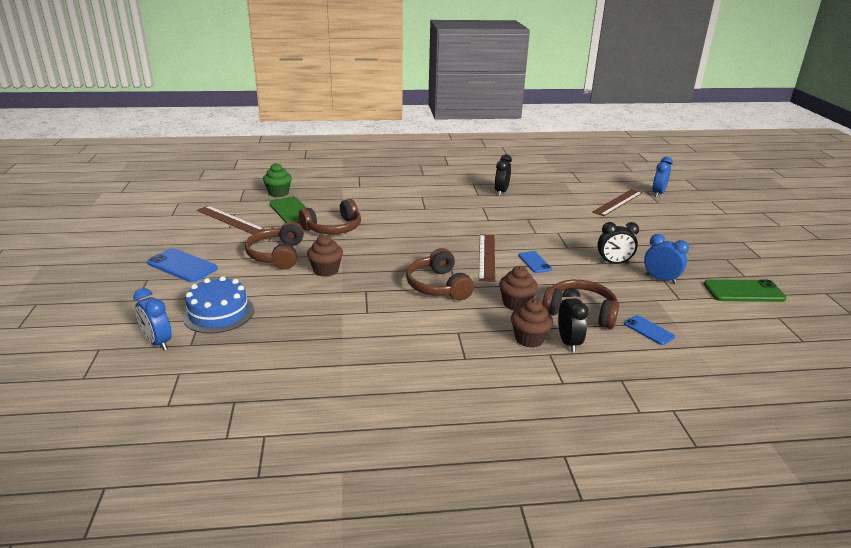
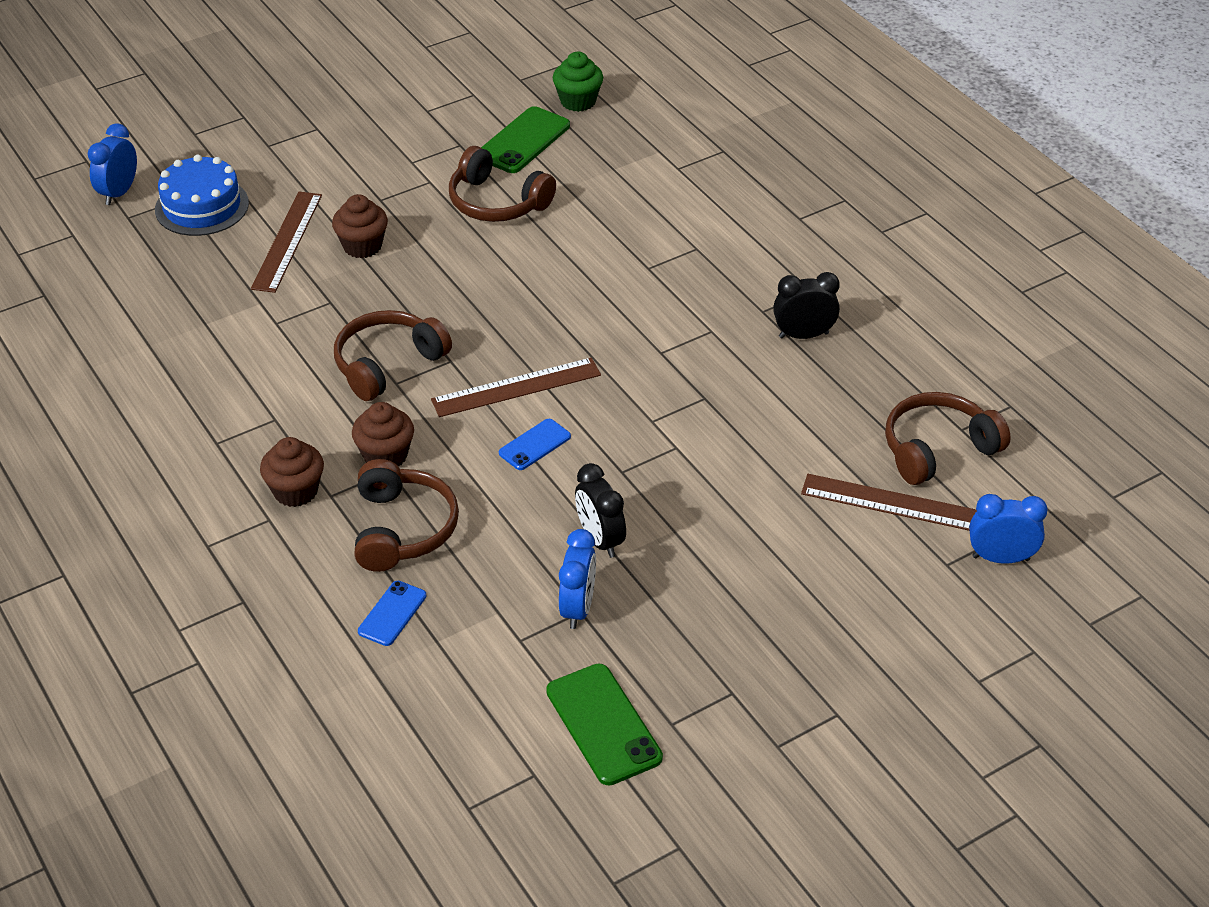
camera: 65 degrees right, 15 degrees up
blue phone [147,248,218,282] -> none
brown ruler [197,206,265,234] -> brown ruler moved to [251,192,322,293]
brown headphones [245,222,304,270] -> brown headphones moved to [885,392,1011,485]
black clock [558,288,589,353] -> none

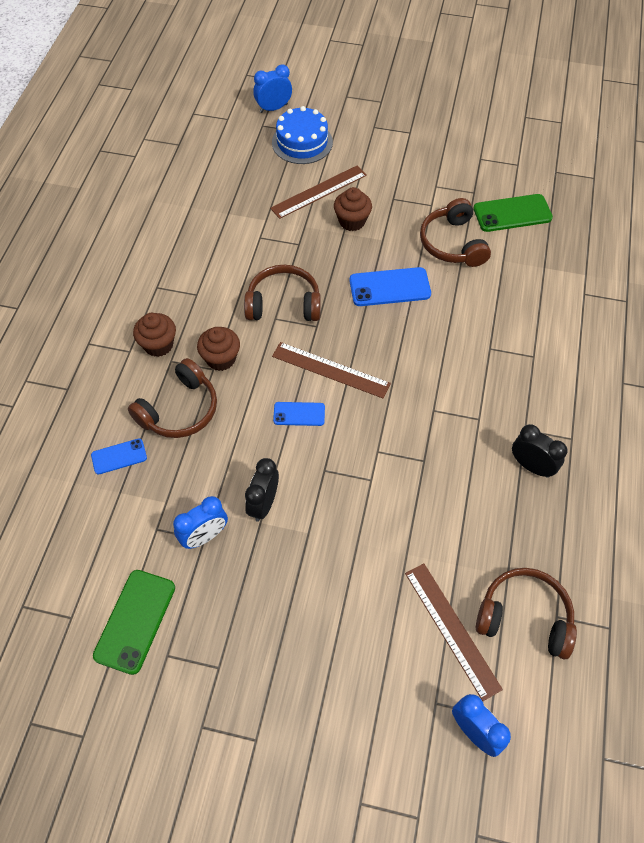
camera: 45 degrees right, 15 degrees up
green cupcake [553,52,603,112] -> none
none -> blue phone [349,267,431,306]

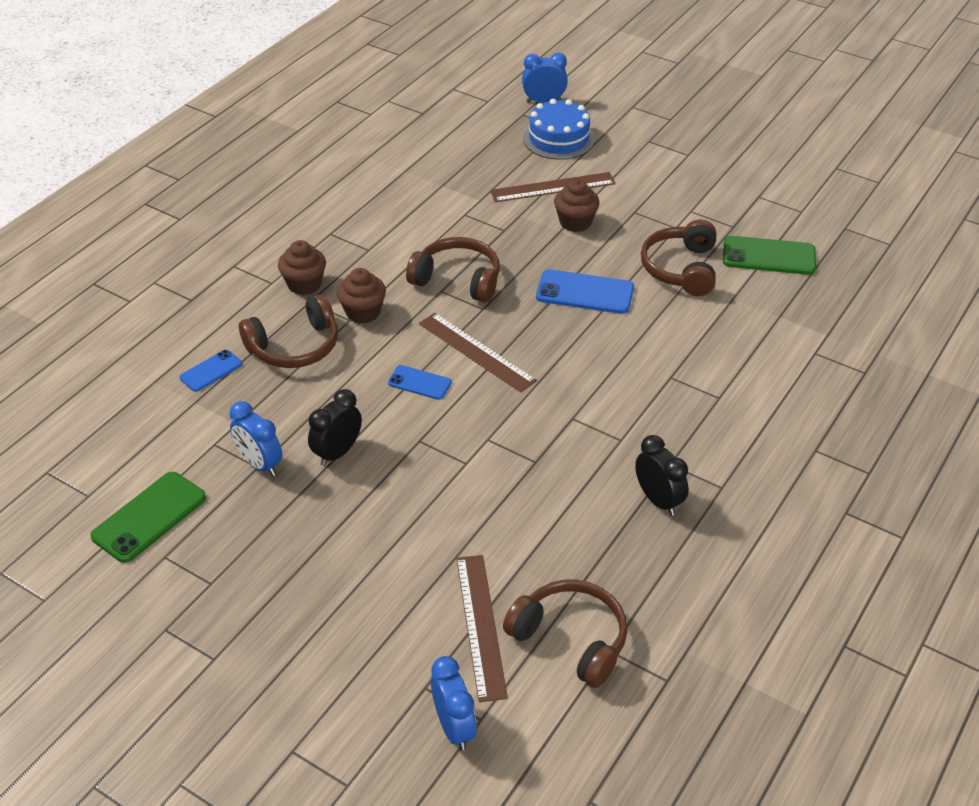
camera: 20 degrees right, 15 degrees down
blue phone [91,438,147,475] -> blue phone turned 45 degrees counterclockwise [180,350,242,392]
blue clock [173,496,228,549] -> blue clock turned 60 degrees clockwise [230,401,283,476]

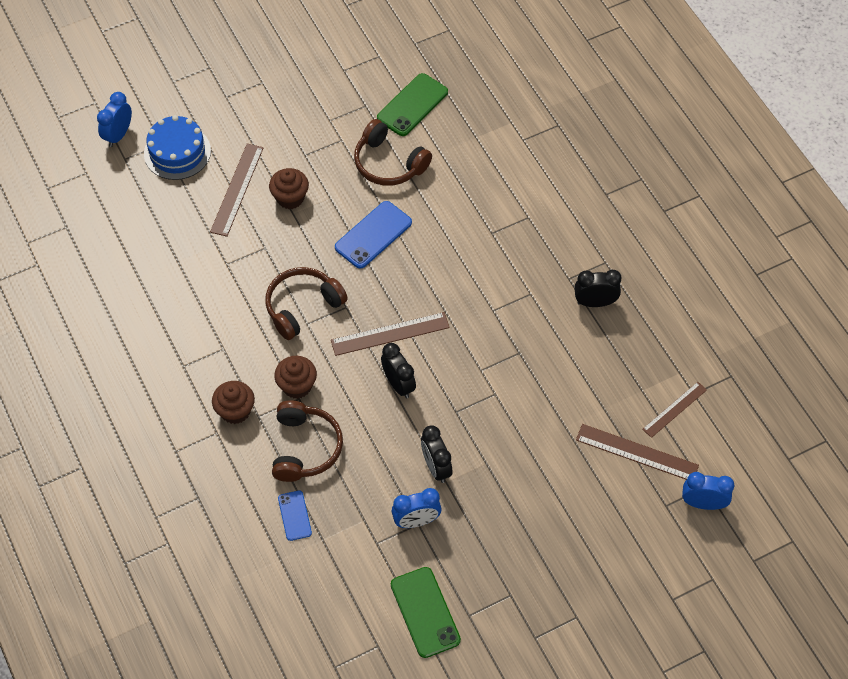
camera: 60 degrees left, 15 degrees up
blue phone [388,365,452,400] -> black clock [381,343,416,398]
brown headphones [503,580,627,688] -> brown ruler [642,382,707,438]

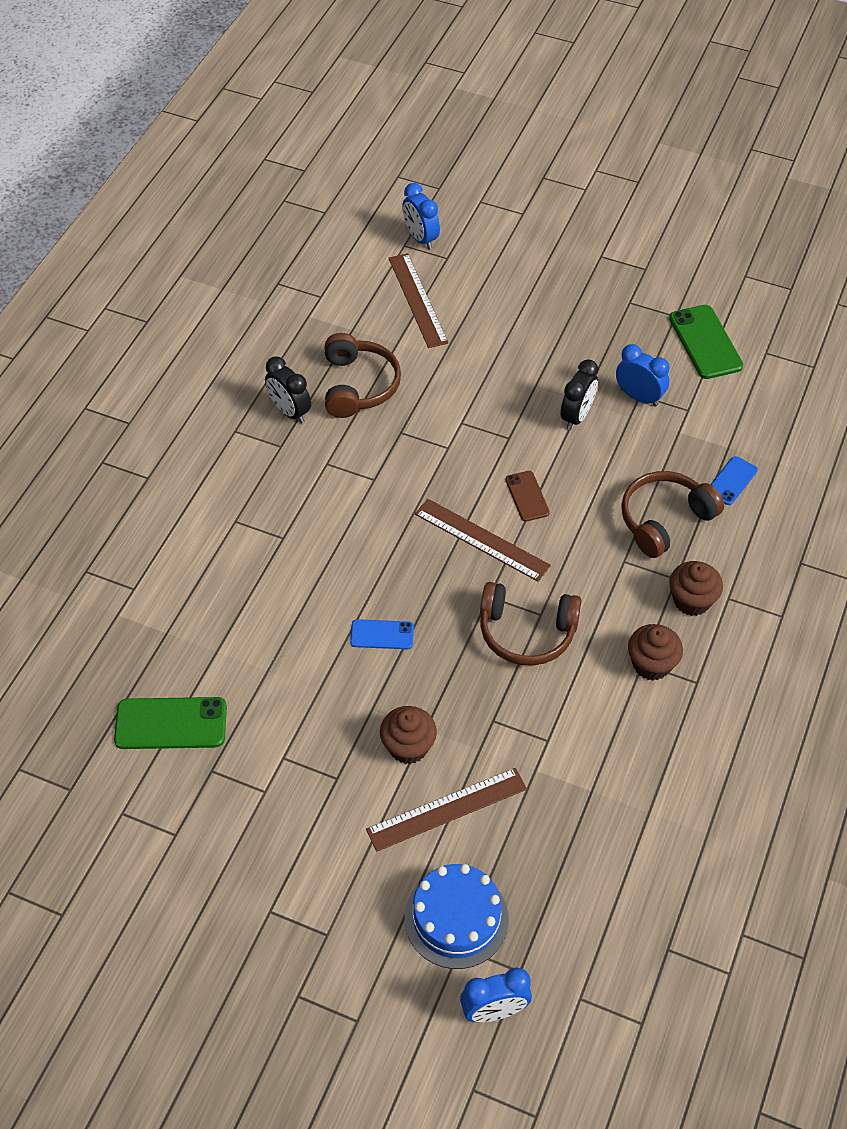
camera: 130 degrees left, 5 degrees down
brown cupcake [274,356,317,399] -> brown cupcake moved to [628,624,683,680]
blue phone [335,201,412,269] -> blue phone [350,619,414,649], size x0.59
brown headphones [354,119,432,186] -> brown headphones moved to [325,333,401,418]
black clock [381,343,416,398] -> brown phone [506,471,550,522]
green phone [391,567,461,658] -> green phone turned 45 degrees counterclockwise [669,305,744,379]
brown ruler [642,382,707,438] -> none

